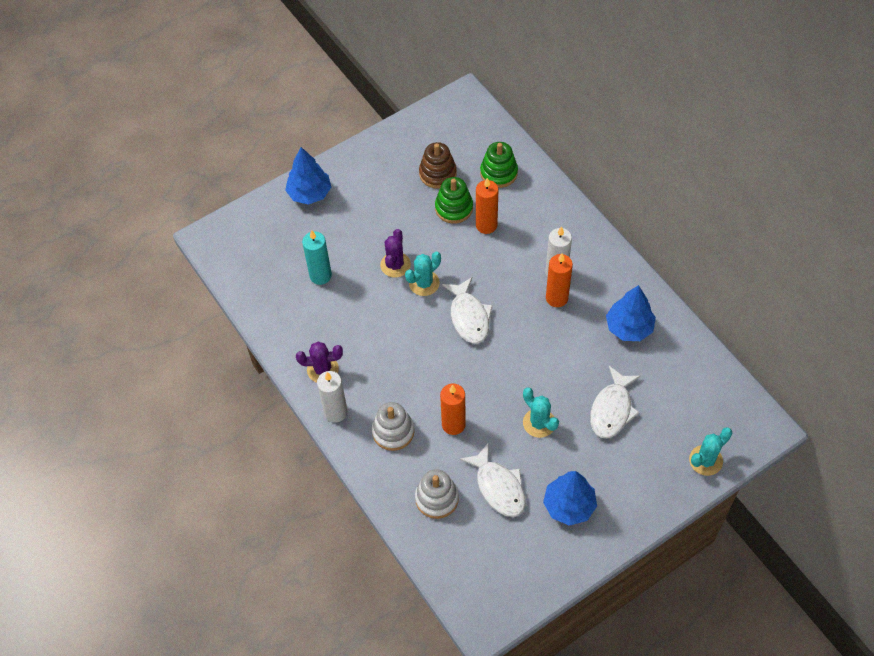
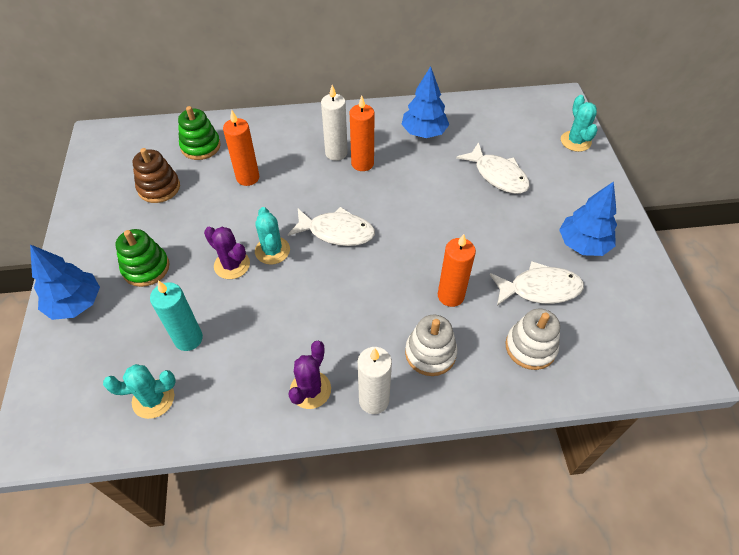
camera: 65 degrees left, 5 degrees down
green stacking toy [435,177,473,224] -> green stacking toy moved to [115,229,169,287]
turquoise cactus [523,387,559,438] -> turquoise cactus moved to [103,364,175,419]

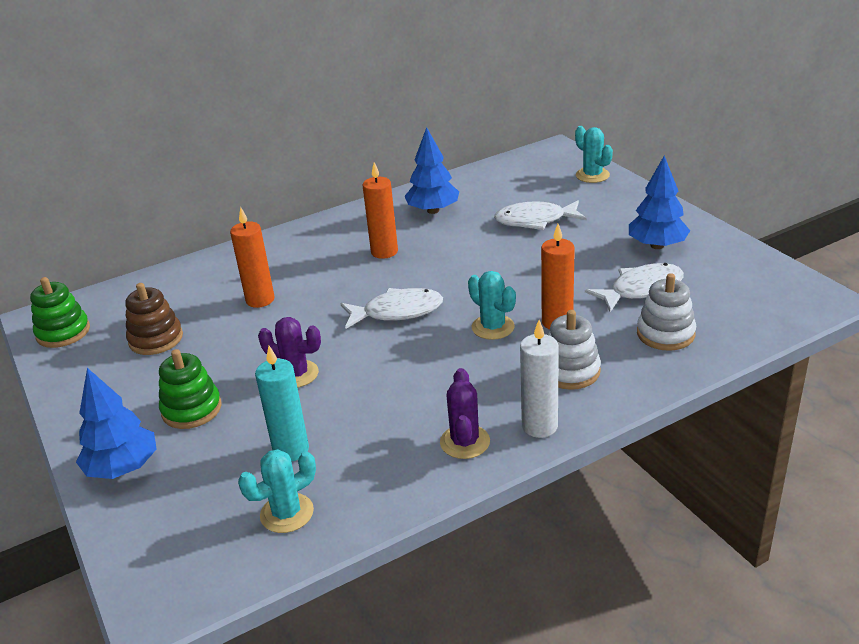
camera: 20 degrees left, 20 degrees down
green stacking toy [178,106,221,160] -> green stacking toy moved to [30,277,90,348]
turquoise cactus [255,207,290,265] -> turquoise cactus moved to [468,271,516,340]
white candle [321,85,348,161] -> none
white fish [456,142,530,194] -> white fish turned 150 degrees clockwise [494,200,586,230]

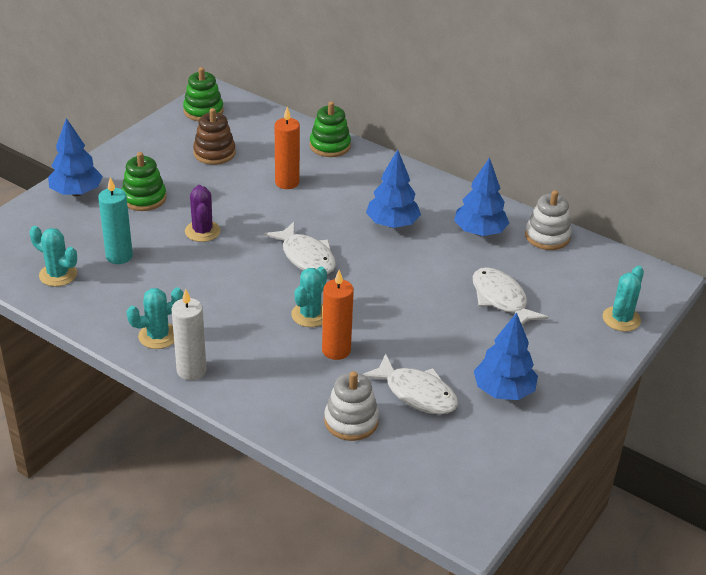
camera: 60 degrees right, 5 degrees up
orange candle [362,162,398,259] -> blue tree [366,150,421,228]
purple cactus [440,368,490,459] -> turquoise cactus [127,287,184,349]
white stacking toy [548,310,601,390] -> white stacking toy moved to [525,190,571,250]
none -> green stacking toy [310,101,351,157]

